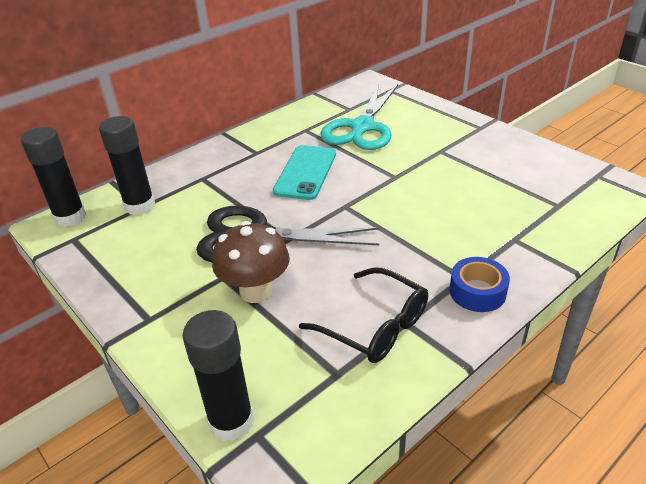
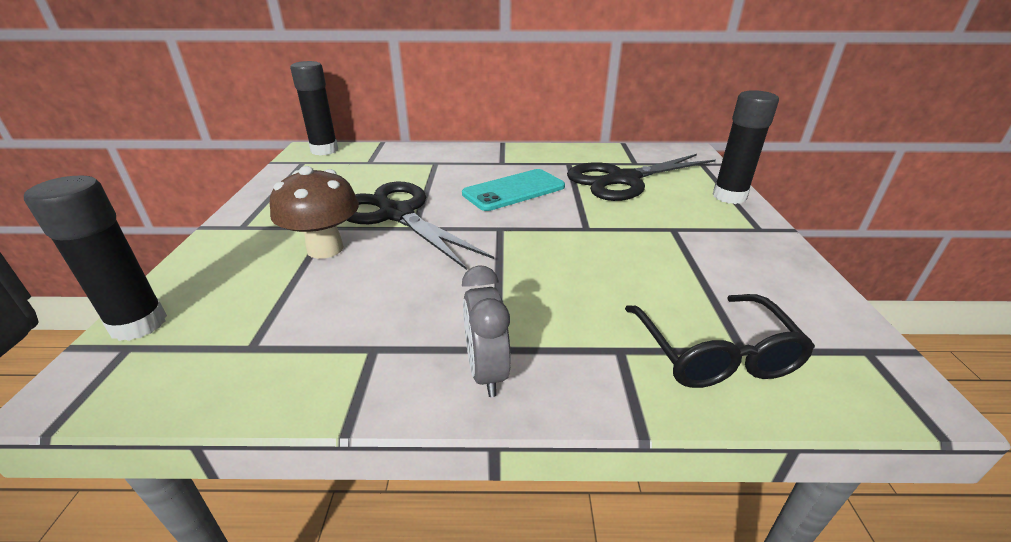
camera: 40 degrees right, 5 degrees down
black glue stick [99,116,155,215] -> black glue stick moved to [713,90,779,204]
black glasses [299,267,428,363] -> black glasses moved to [625,294,815,388]
turquoise scissors [321,84,398,150] -> black scissors [567,154,716,201]
blue tape [450,257,510,312] -> grey clock [462,265,511,397]

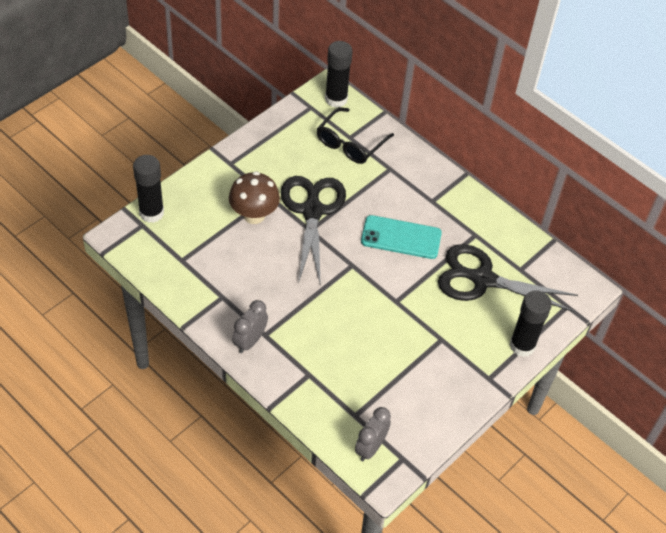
camera: 40 degrees right, 20 degrees up
black glasses [625,294,815,388] -> black glasses moved to [317,108,394,164]
none -> grey clock [355,407,391,461]

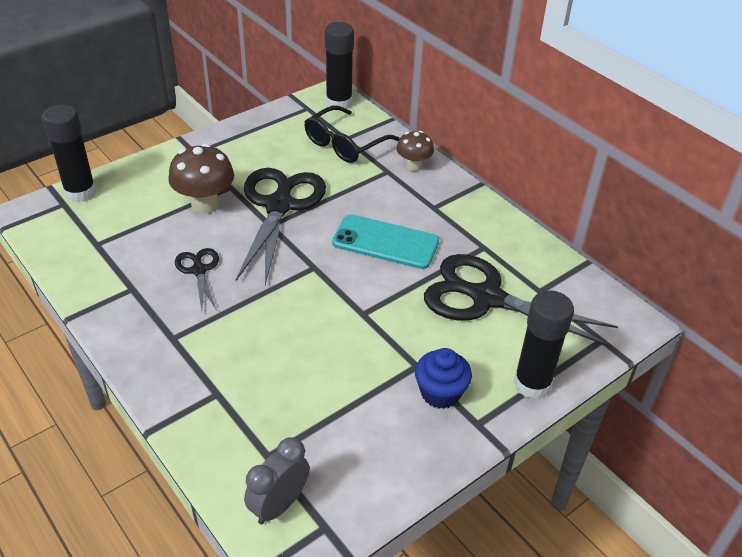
camera: 10 degrees right, 10 degrees down
grey clock [232,300,268,353] -> none
none -> black scissors [175,248,219,311]
none -> brown mushroom [397,131,434,171]
none -> blue cupcake [415,348,472,409]

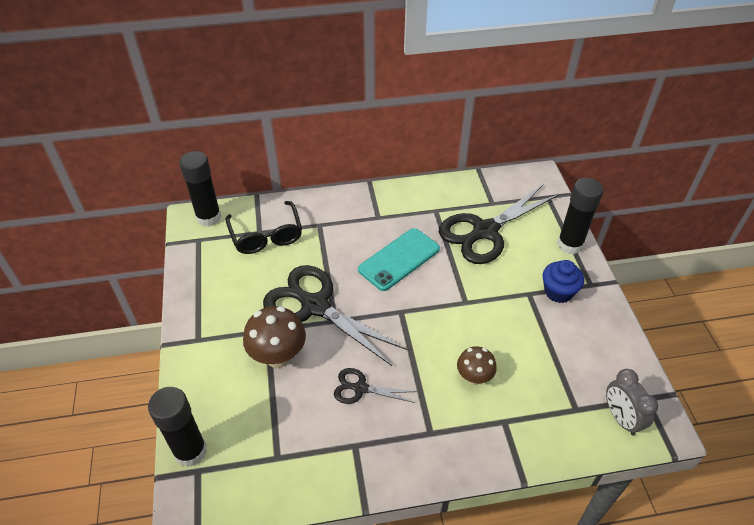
camera: 60 degrees left, 5 degrees up
brown mushroom [397,131,434,171] -> brown mushroom moved to [457,346,497,385]

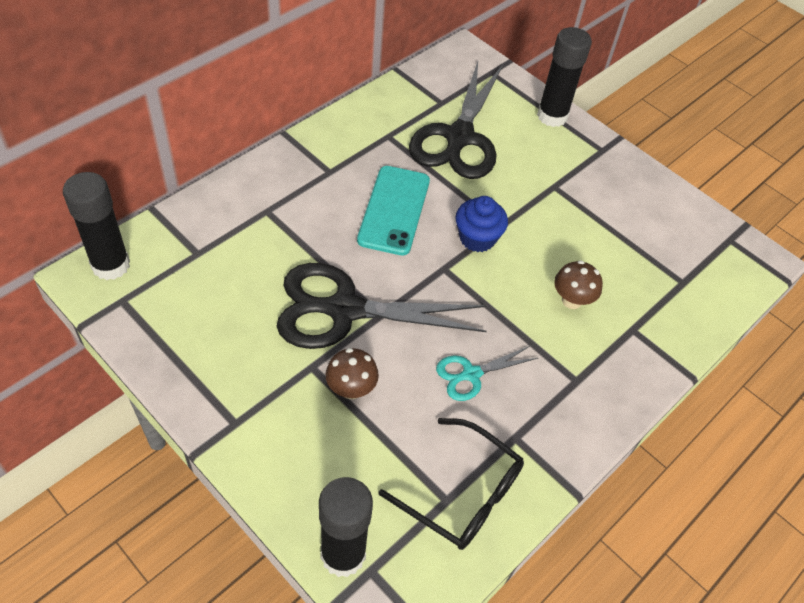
camera: 40 degrees left, 5 degrees up
black glasses [226,201,302,254] -> black glasses moved to [378,418,524,550]
brown mushroom [243,306,306,368] -> brown mushroom [326,348,379,399], size x0.63
black scissors [334,368,417,404] -> turquoise scissors [436,346,538,401]
blue cupcake [542,260,584,303] -> blue cupcake moved to [456,196,508,252]
grey clock [606,369,658,436] -> none

